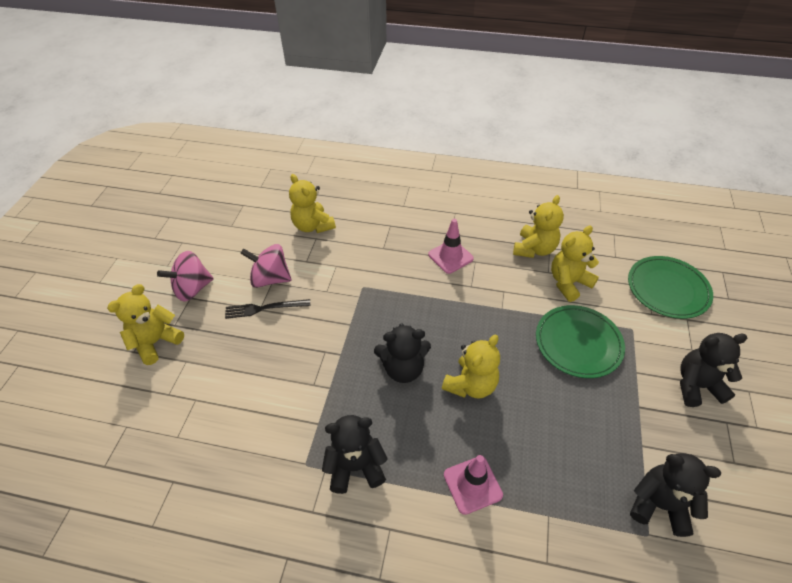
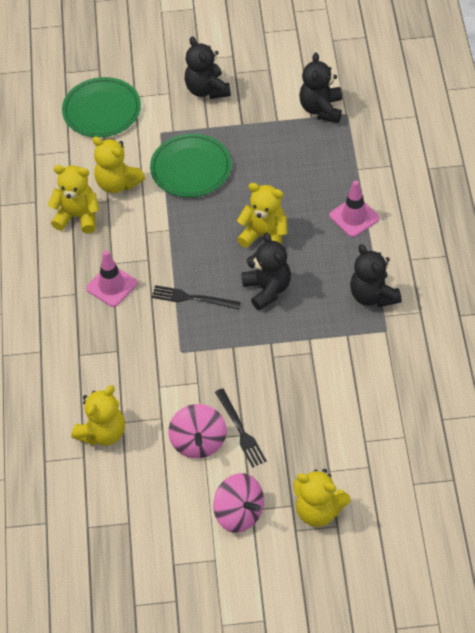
camera: 105 degrees left, 5 degrees up
none -> black fork [152,285,241,309]

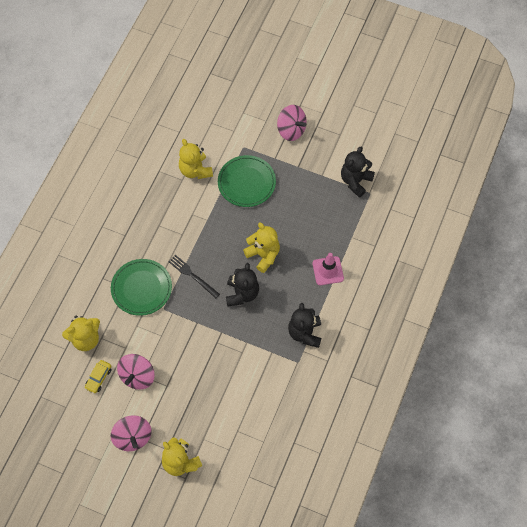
camera: 25 degrees right, 10 degrees up
yellow teddy bear [48,165,99,234] -> none
green plate [62,77,141,137] -> green plate moved to [111,259,172,316]
pink traffic cone [86,250,137,307] -> none
black teddy bear [185,36,231,99] -> pink spinning top [277,105,307,141]
black fork [215,388,267,468] -> none
none -> yellow car [85,360,111,394]

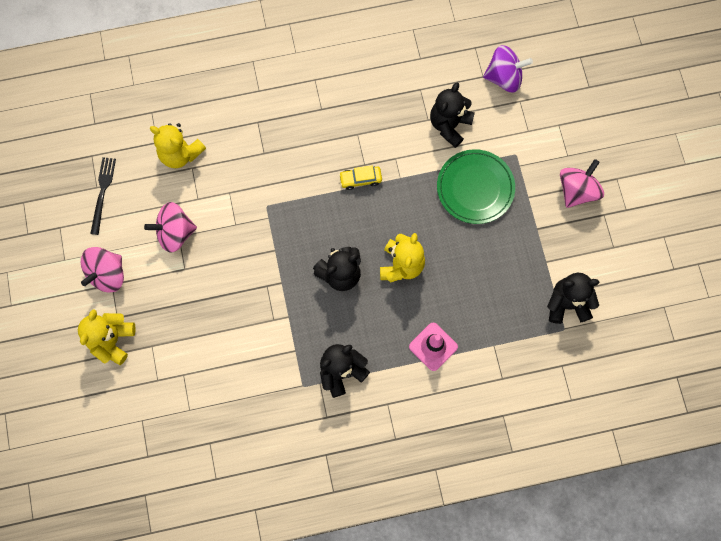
camera: 55 degrees right, 10 degrees up
yellow car [85,360,111,394] -> yellow car moved to [339,165,382,190]
green plate [111,259,172,316] -> none
black fork [169,255,220,298] -> black fork moved to [90,157,116,235]
yellow teddy bear [179,139,213,179] -> black teddy bear [430,83,475,148]
pink spinning top [277,105,307,141] -> pink spinning top turned 150 degrees counterclockwise [560,159,604,208]
none -> purple spinning top [483,45,533,92]

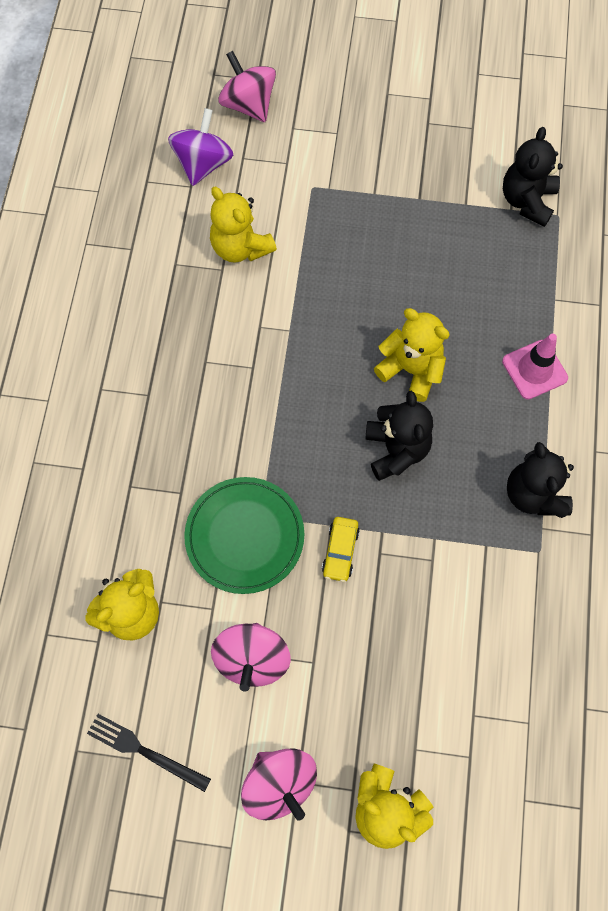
camera: 70 degrees left, 5 degrees down
yellow car [339,165,382,190] -> yellow car moved to [322,517,360,582]
black teddy bear [430,83,475,148] -> yellow teddy bear [210,187,277,263]
green plate [437,149,515,224] -> green plate moved to [184,477,304,594]
pink spinning top [560,159,604,208] -> pink spinning top moved to [218,51,276,122]

